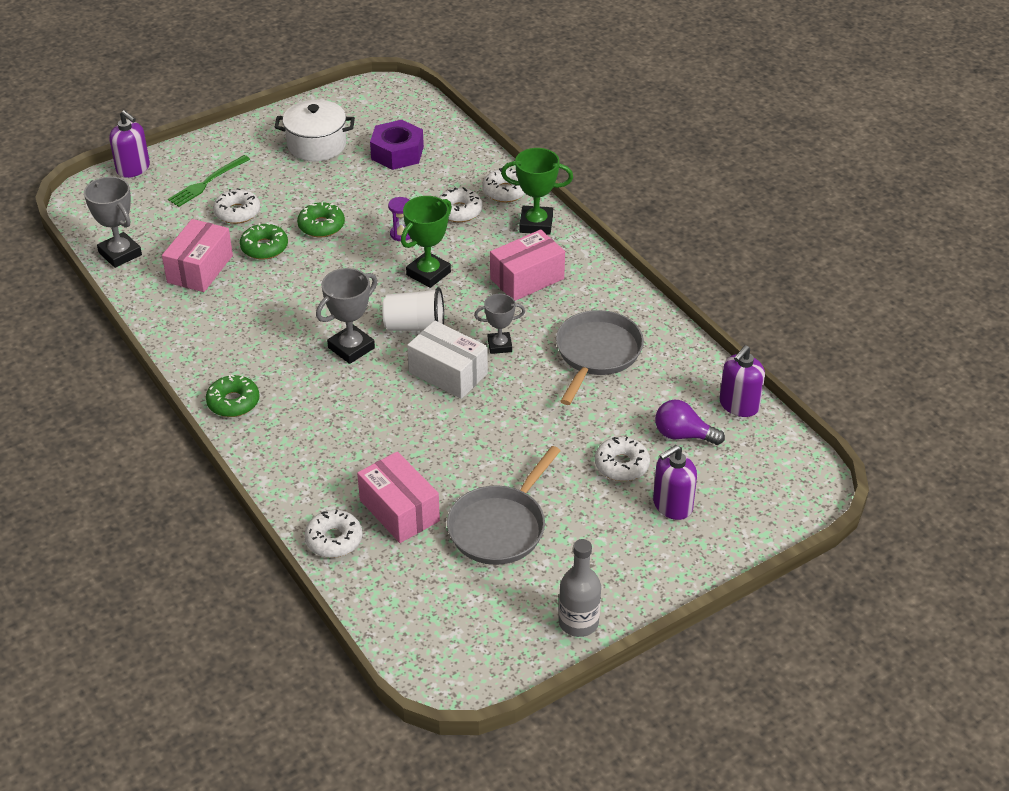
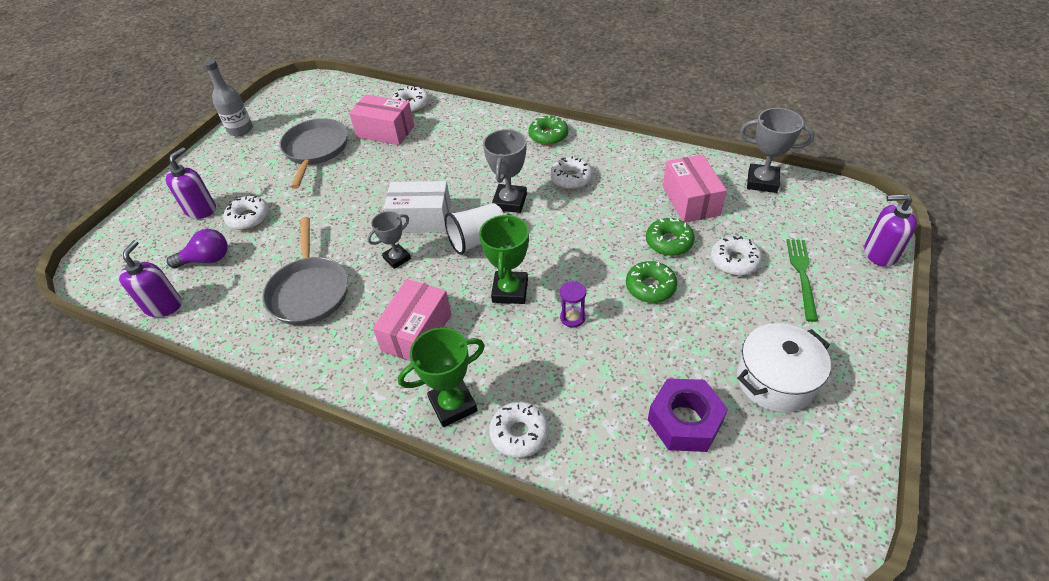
camera: 150 degrees right, 5 degrees up
white donut [438,187,483,222] -> white donut moved to [550,156,593,189]

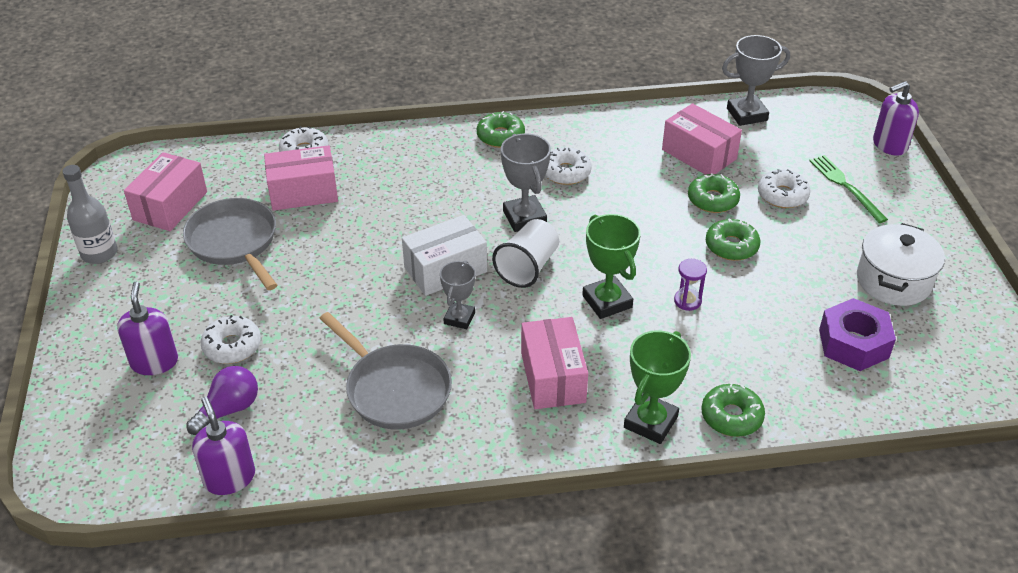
camera: 35 degrees left, 5 degrees down
white donut [489,401,549,458] -> green donut [701,383,765,437]
none -> pink box [124,152,207,231]

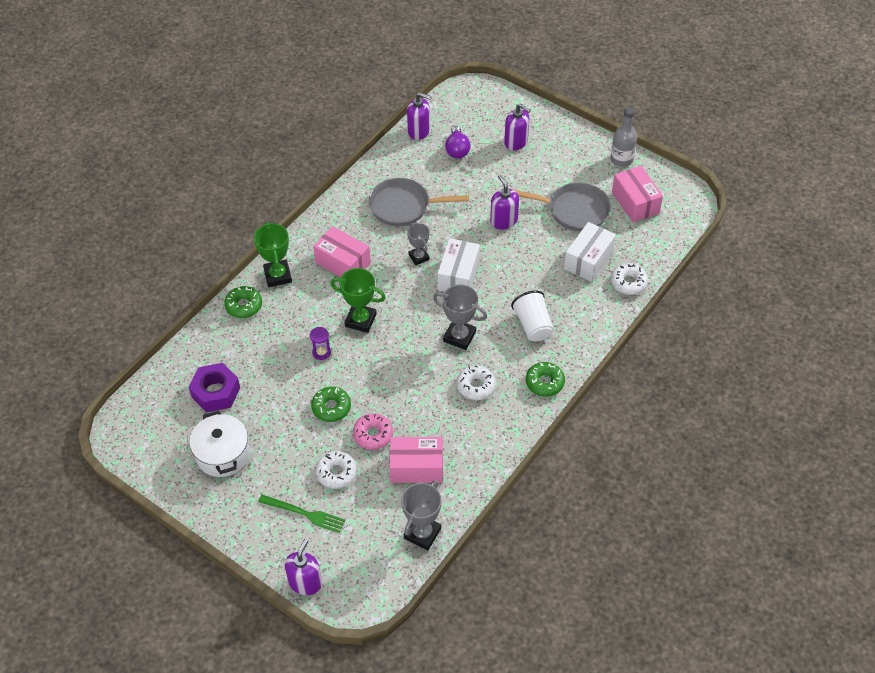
camera: 135 degrees right, 10 degrees up
white donut [201,315,261,364] -> none
pink box [264,145,338,211] -> white box [564,222,616,282]
white cup [492,219,559,288] -> white cup moved to [511,290,554,341]
green donut [688,173,740,213] -> pink donut [353,413,393,450]
none -> purple soap dispenser [490,175,519,229]

